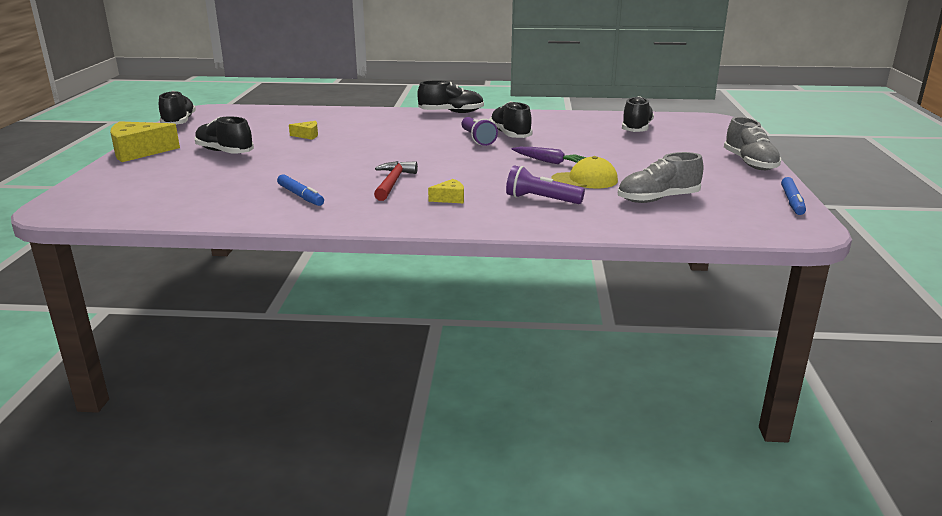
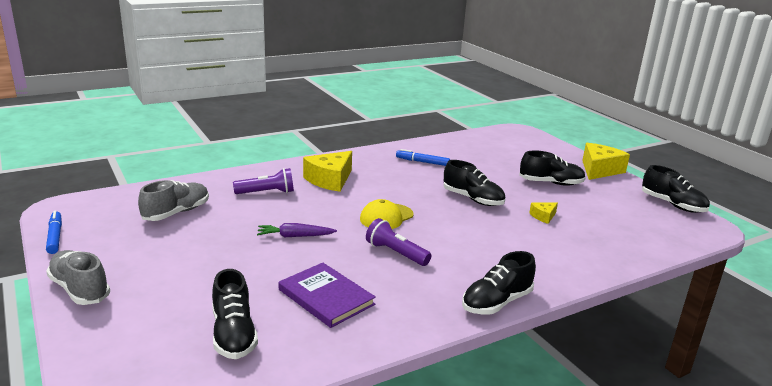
camera: 145 degrees right, 0 degrees up
red hammer [374,161,418,201] -> none
yellow cheese [428,179,464,204] -> yellow cheese [303,151,352,192], size x2.03
black shoe [489,101,533,138] -> black shoe moved to [443,160,505,206]
yellow cap [551,156,618,189] -> yellow cap moved to [360,199,414,229]
none -> purple book [279,263,376,328]

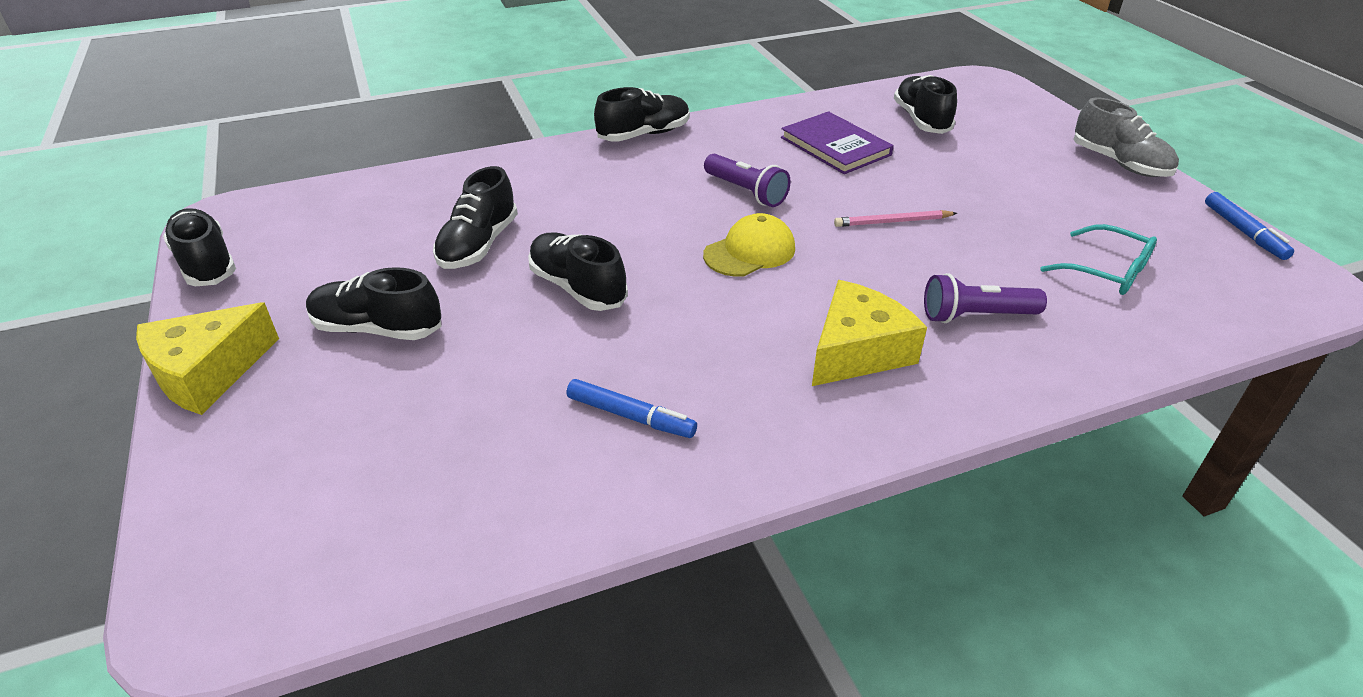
camera: 170 degrees left, 15 degrees up
grey shoe [138,180,209,221] -> turquoise glasses [1041,224,1157,295]
purple carrot [257,223,337,238] -> pink pencil [834,210,957,227]
yellow cheese [529,203,558,224] -> black shoe [433,166,518,269]

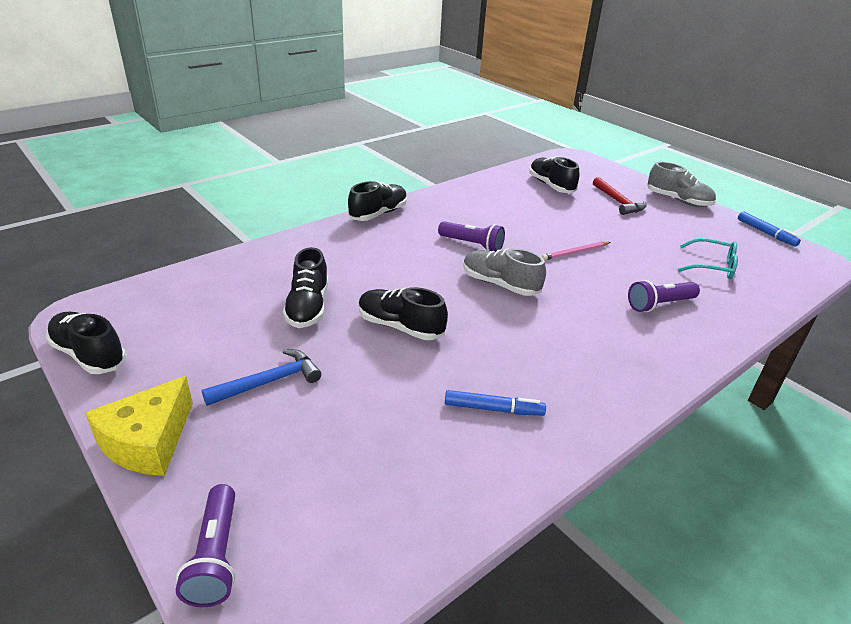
camera: 20 degrees left, 5 degrees down
black shoe [306,267,442,340] -> blue hammer [202,349,321,406]
yellow cap [703,213,795,277] -> grey shoe [463,248,546,296]
purple book [781,111,894,174] -> none
yellow cheese [812,280,927,386] -> none
none -> purple flashlight [176,484,235,607]
none -> red hammer [593,177,647,215]

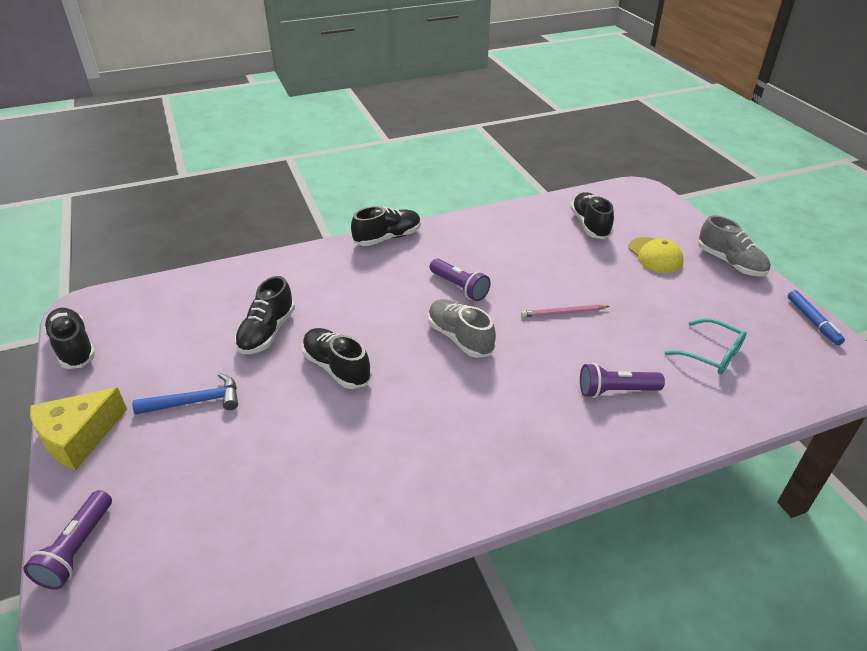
camera: 20 degrees right, 5 degrees up
blue marker [445,390,546,416] -> none
red hammer [593,177,647,215] -> yellow cap [628,237,683,273]

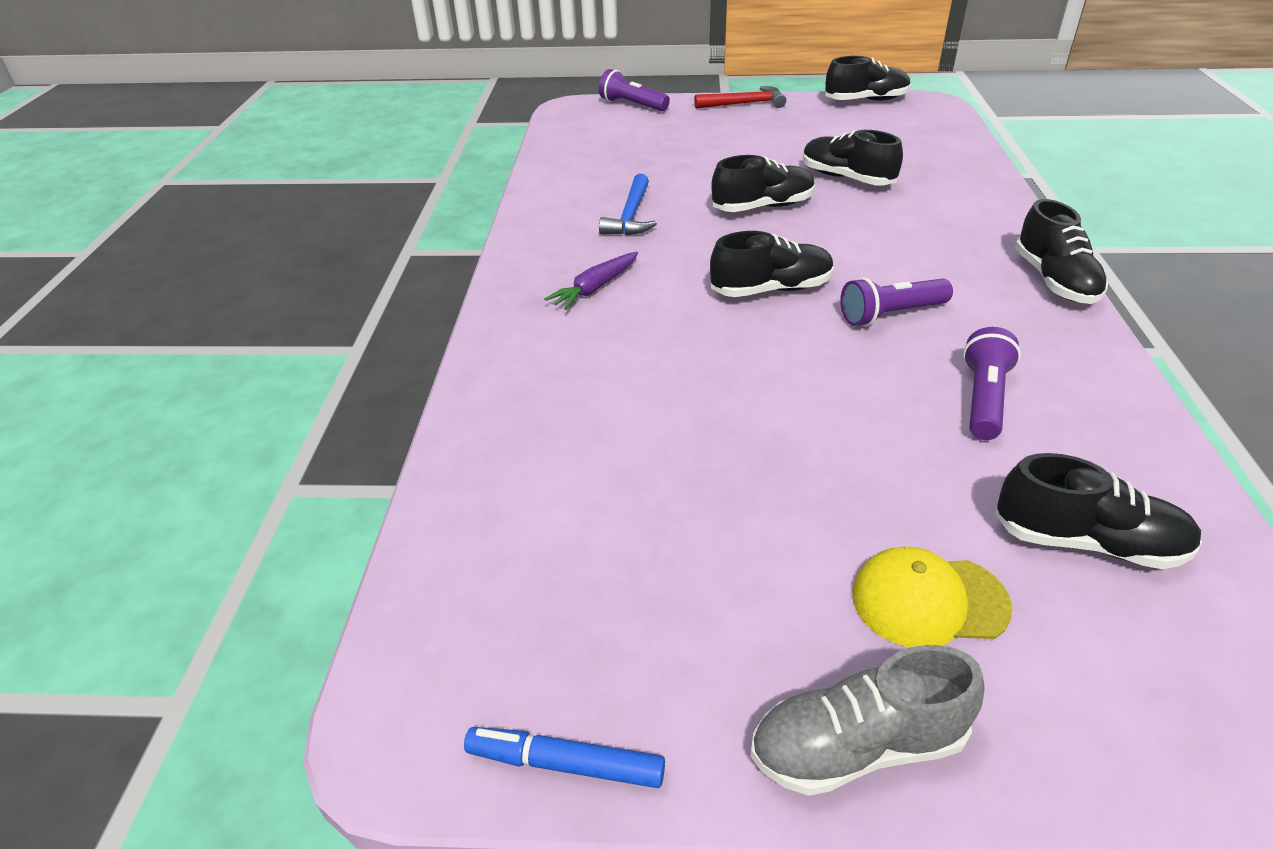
camera: 115 degrees right, 0 degrees up
yellow cheese [30,387,127,470] -> red hammer [694,86,786,109]
blue hammer [132,373,238,415] -> blue hammer moved to [599,174,657,235]
grey shoe [428,299,496,358] -> black shoe [710,231,834,297]
pink pencil [521,304,610,317] -> none
purple flashlight [580,363,665,398] -> purple flashlight moved to [963,327,1021,440]
turquoise glasses [665,318,747,374] -> none
none -> purple carrot [544,252,638,310]

